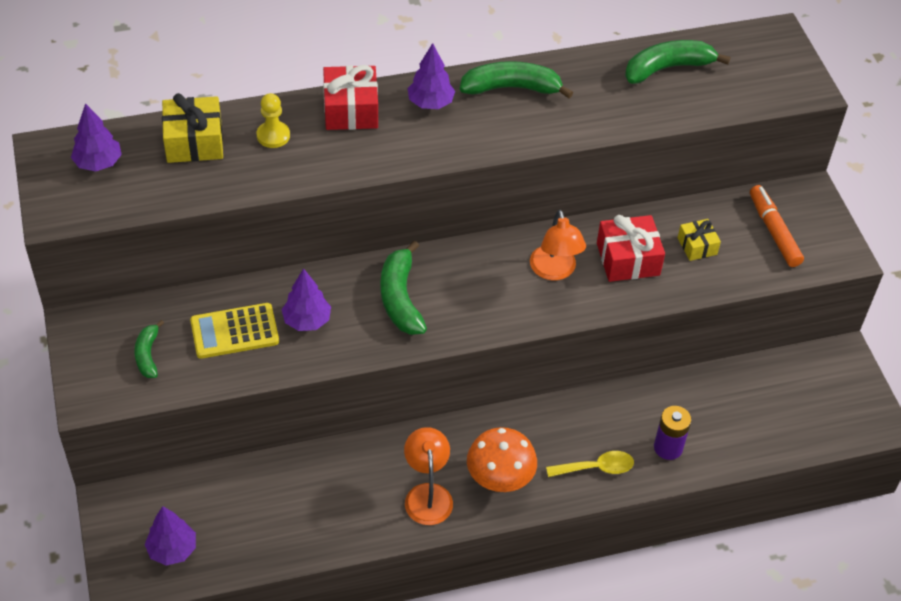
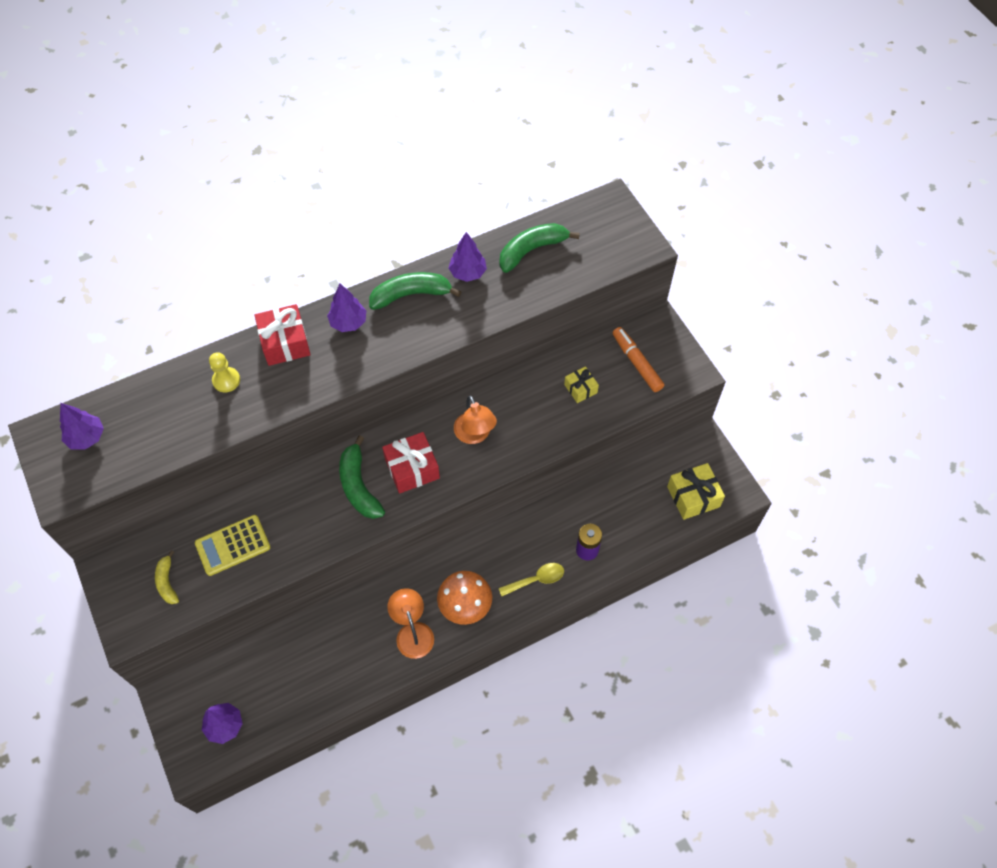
camera: 10 degrees left, 10 degrees up
green banana [134,320,164,378] -> yellow banana [155,550,179,604]
yellow gift [162,93,223,163] -> yellow gift moved to [667,463,725,520]
purple tree [282,268,331,331] -> purple tree moved to [449,232,487,282]
red gift [597,215,665,282] -> red gift moved to [382,432,440,494]

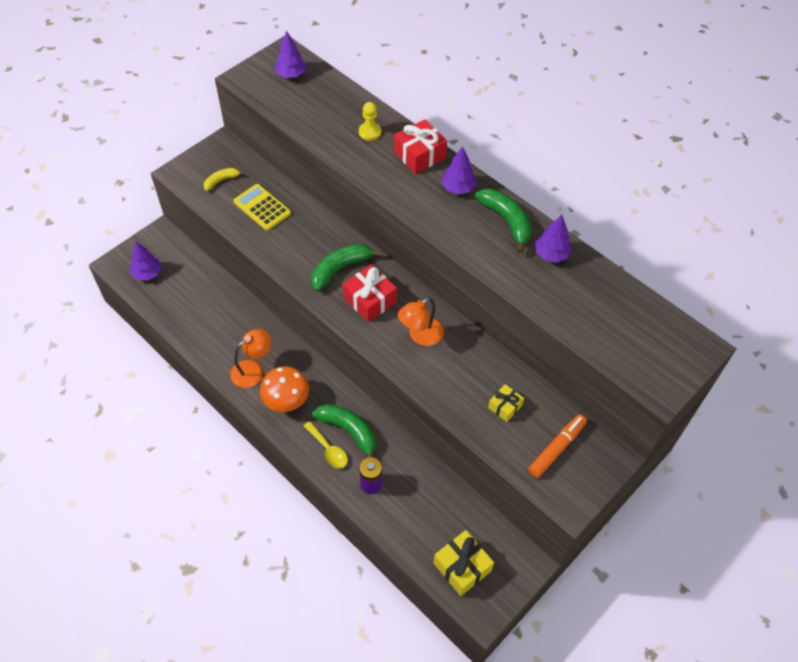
camera: 70 degrees right, 5 degrees down
green banana [499,223,580,273] -> green banana moved to [312,404,376,458]

